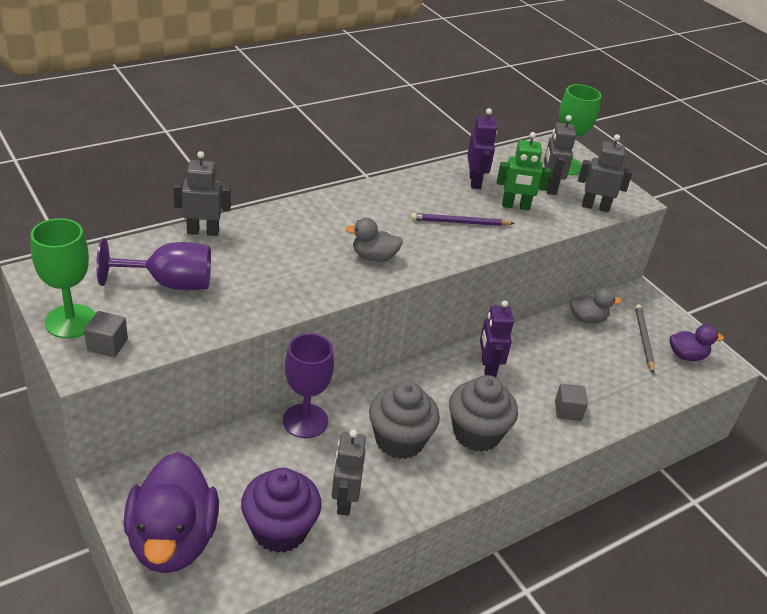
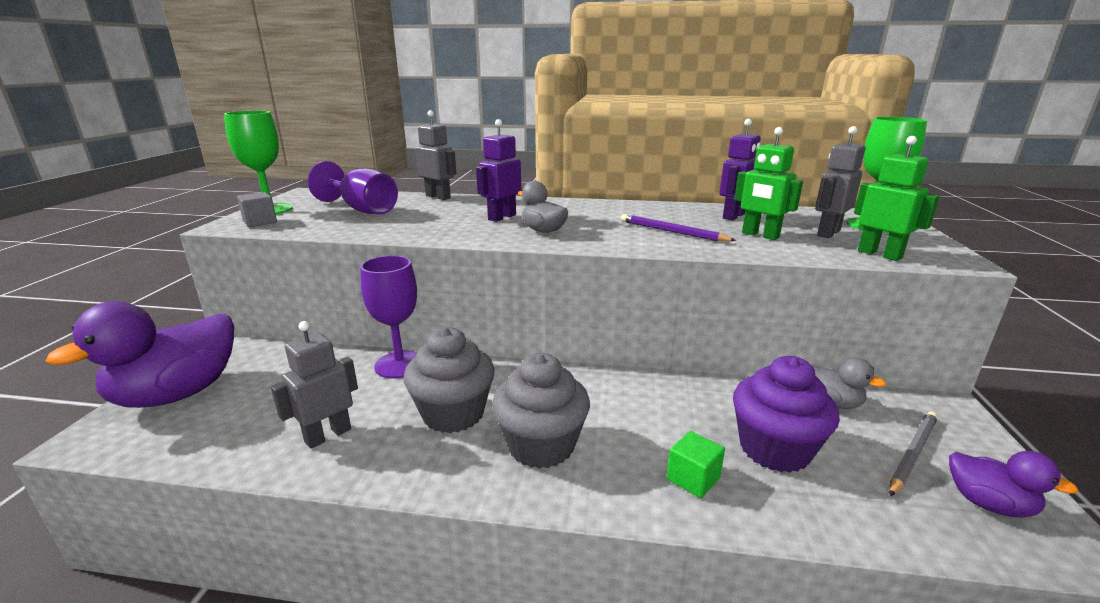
camera: 45 degrees right, 15 degrees down
purple cupcake [241,468,322,553] -> purple cupcake moved to [733,356,840,473]
purple robot [480,300,514,377] -> purple robot moved to [476,119,521,222]
grey cube [555,384,588,421] -> green cube [667,431,725,498]
grey robot [578,134,633,212] -> green robot [854,136,940,261]

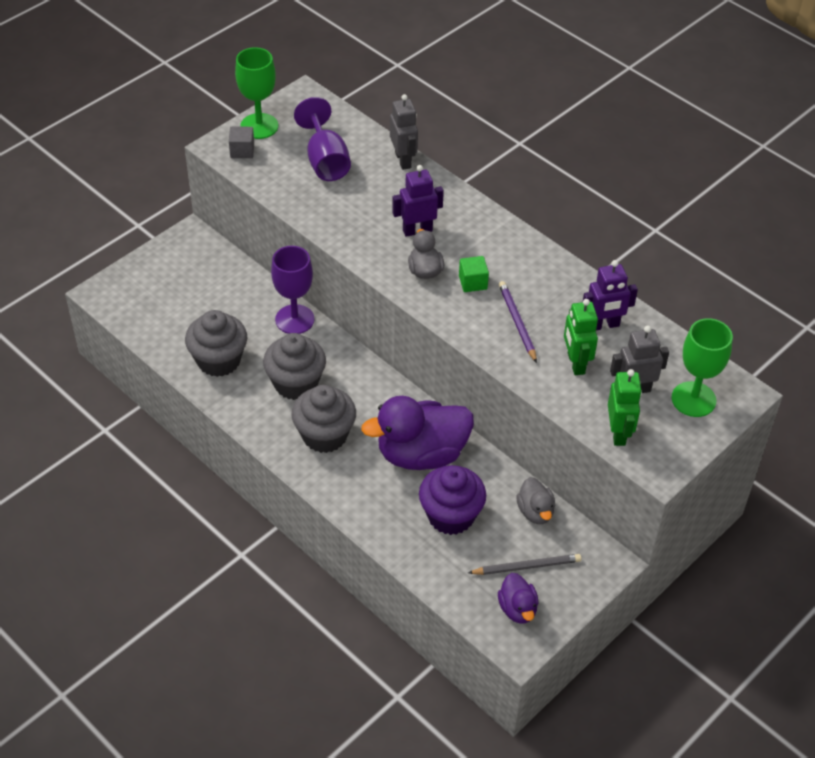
camera: 35 degrees right, 25 degrees up
purple duck [45,301,234,408] -> purple duck moved to [361,396,474,470]
grey robot [271,321,358,449] -> grey cupcake [185,310,247,377]
green cube [667,431,725,498] -> green cube moved to [459,256,489,292]

